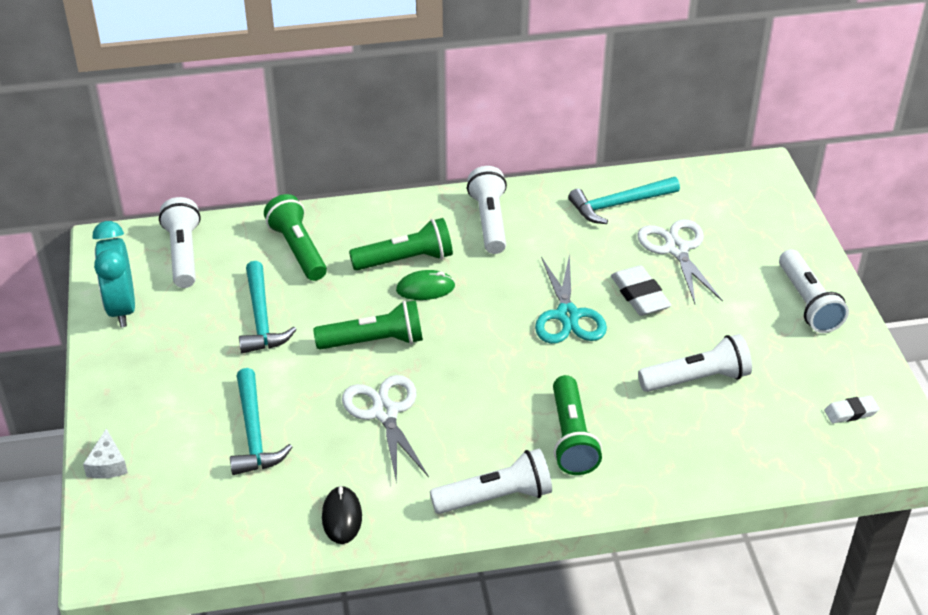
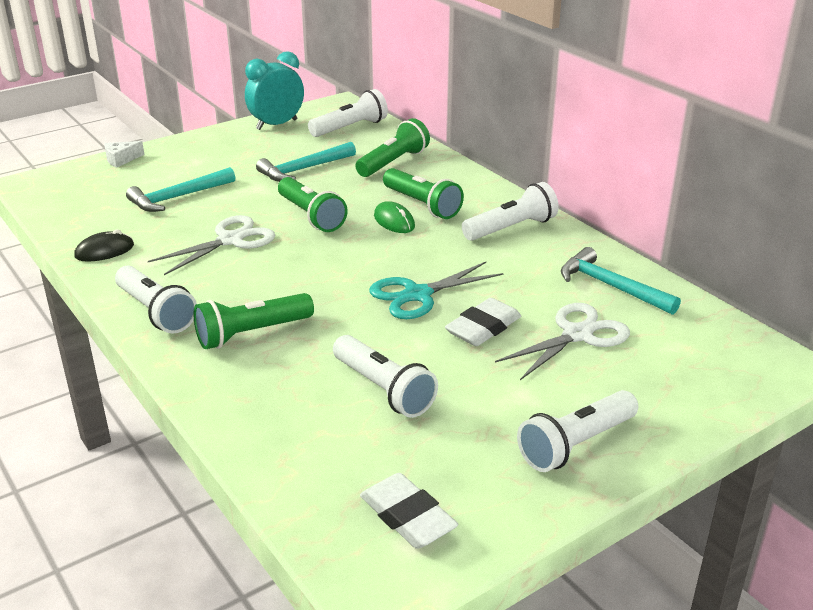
camera: 65 degrees right, 10 degrees down
white eraser [824,396,879,423] -> white eraser [360,473,458,549], size x1.63

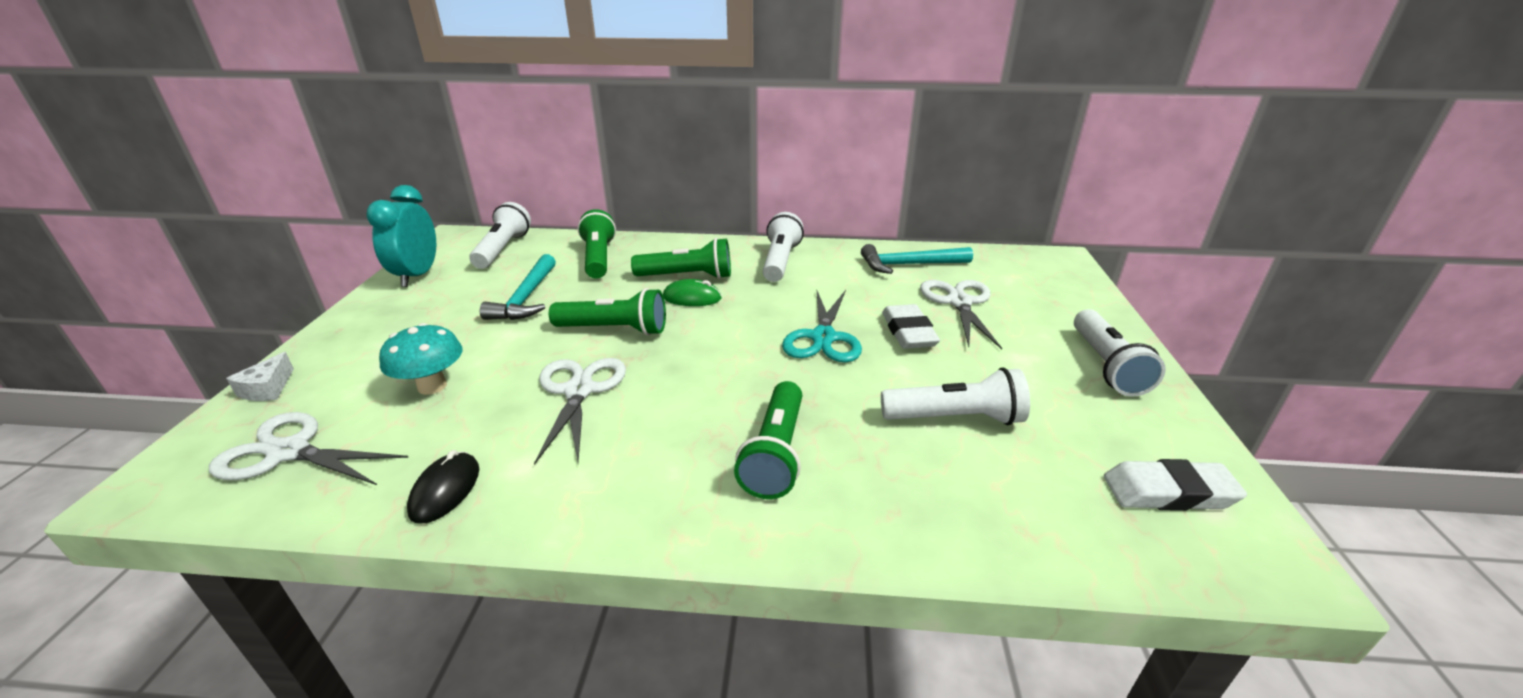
camera: 50 degrees left, 0 degrees up
white flashlight [115,266,197,334] -> none
turquoise hammer [126,167,235,212] -> turquoise mushroom [379,323,462,395]
none -> white scissors [209,412,409,485]

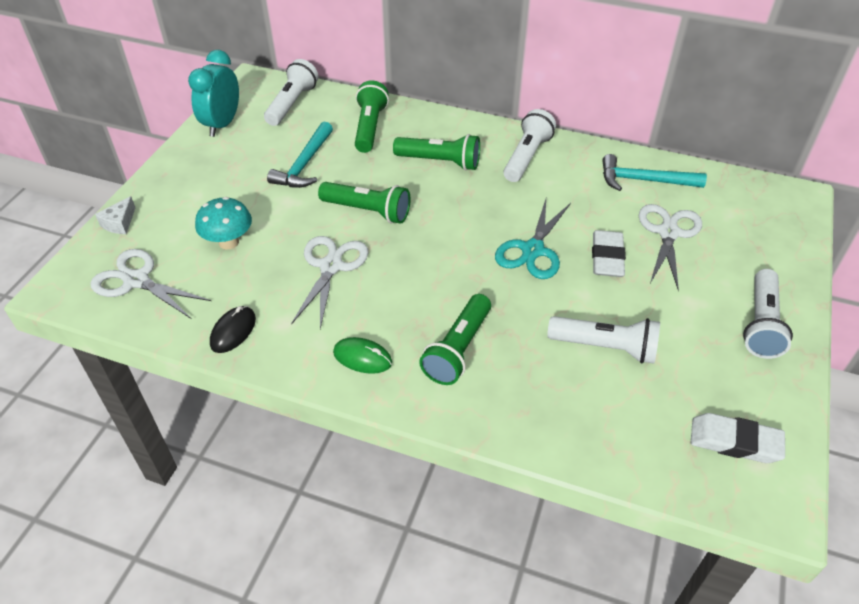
camera: 15 degrees right, 15 degrees up
green mouse [663,279,722,306] -> green mouse moved to [333,337,392,374]

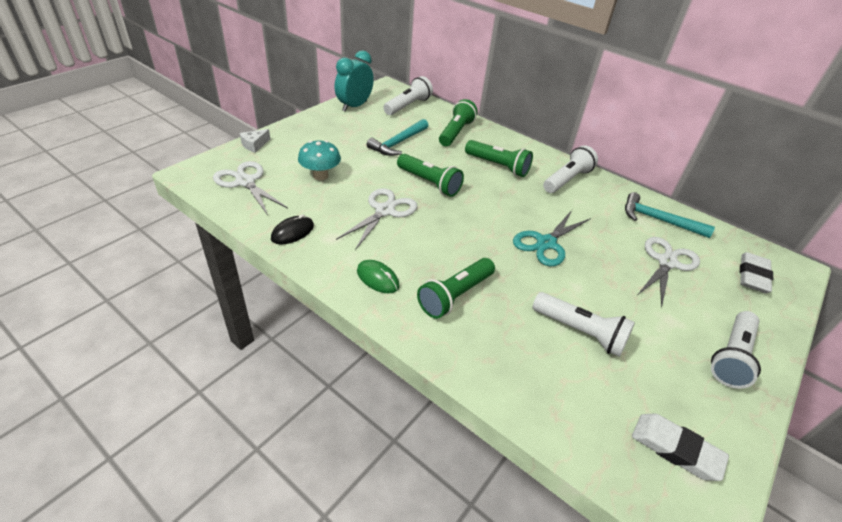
camera: 15 degrees right, 5 degrees down
white eraser [592,230,626,277] -> white eraser moved to [740,252,773,293]

